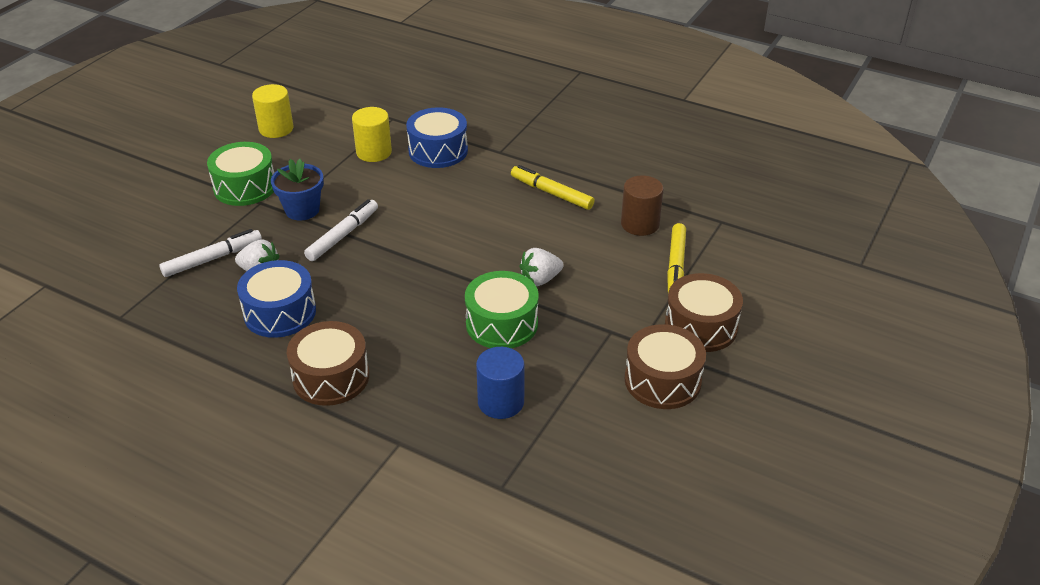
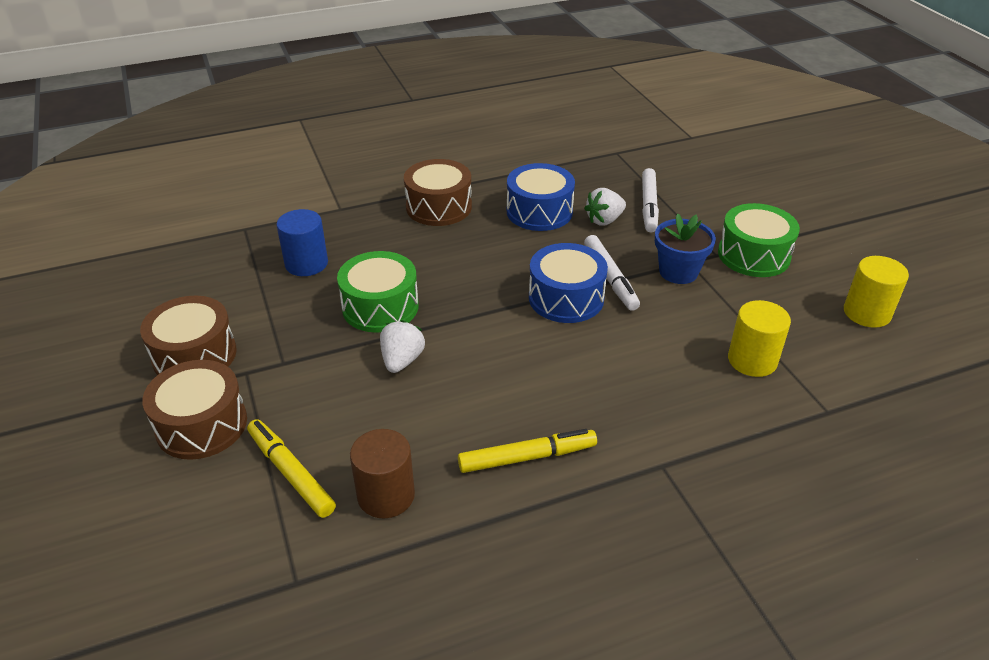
camera: 130 degrees right, 0 degrees up
blue drum [406,107,468,168] -> blue drum moved to [529,243,608,323]

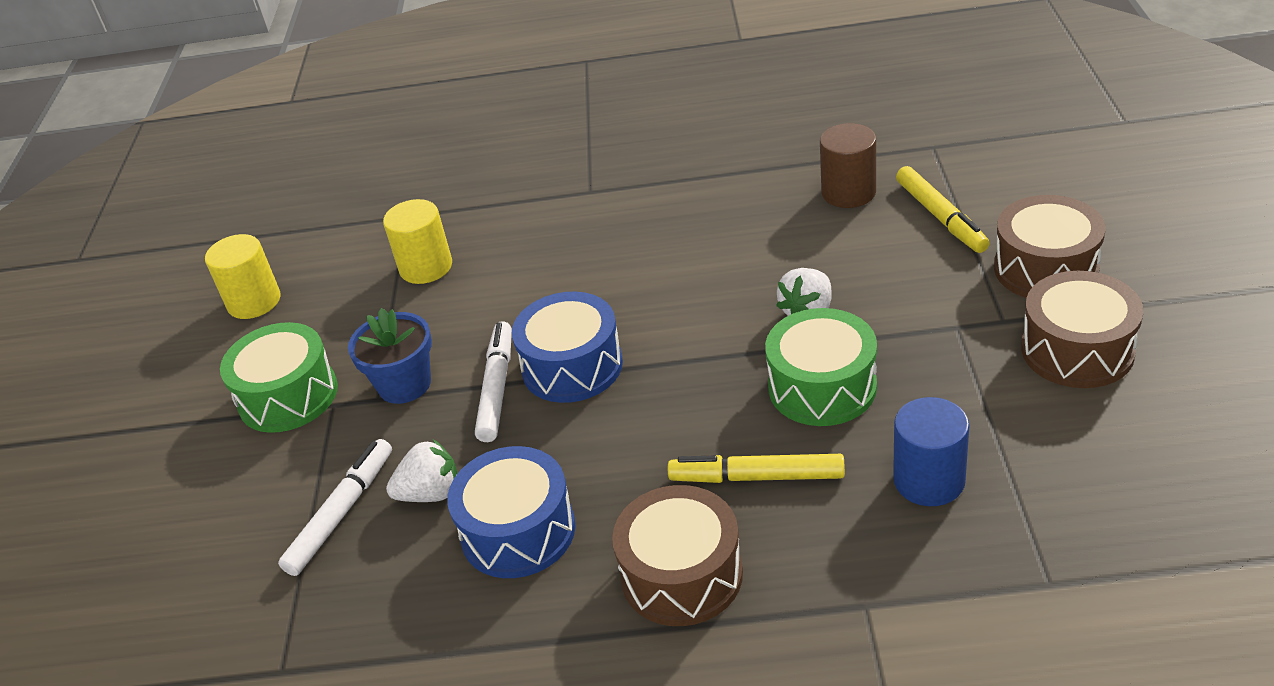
camera: 155 degrees left, 0 degrees up
yellow marker [458,429,597,473] -> yellow marker moved to [668,454,845,483]

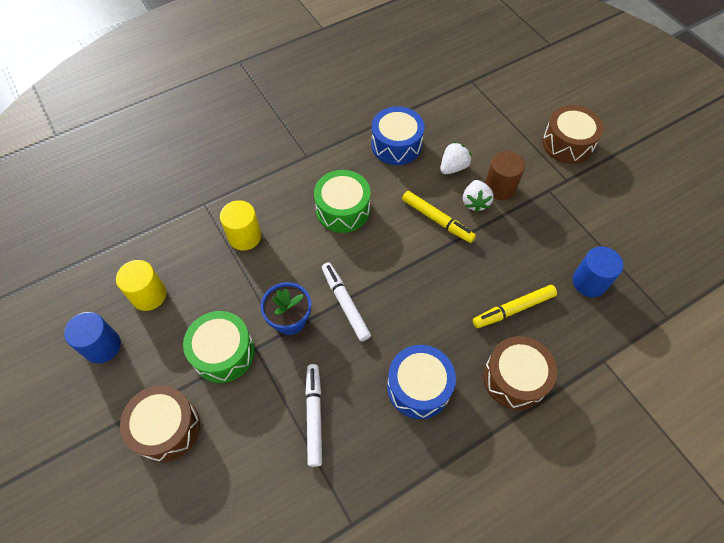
camera: 35 degrees left, 20 degrees up
white strawberry [386,439,458,502] -> white strawberry moved to [440,142,472,174]
blue drum [512,291,623,403] -> blue drum moved to [371,106,425,165]
green drum [765,308,877,426] -> green drum moved to [314,170,370,233]
brown cylinder [820,123,876,208] -> brown cylinder moved to [485,151,525,200]
yellow marker [896,166,990,253] -> yellow marker moved to [402,191,476,243]
brown drum [1021,271,1143,388] -> brown drum moved to [120,385,200,462]
none -> blue cylinder [64,312,121,363]

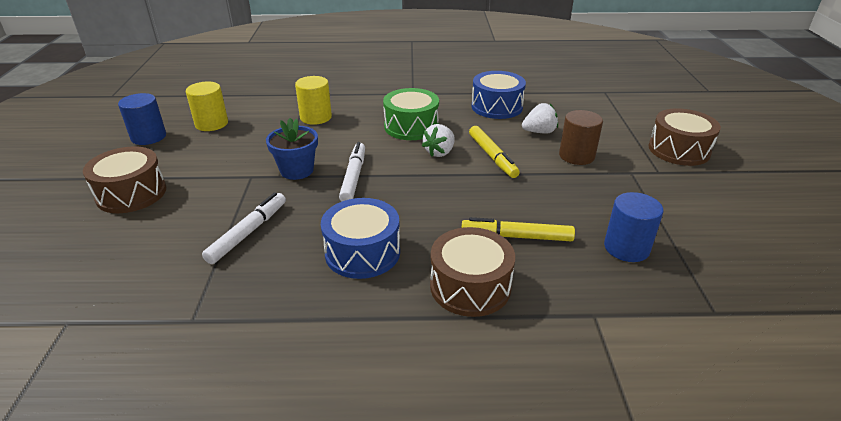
camera: 30 degrees right, 25 degrees down
green drum [183,311,255,383] -> none
white strawberry [463,180,494,212] -> white strawberry moved to [422,124,455,157]

